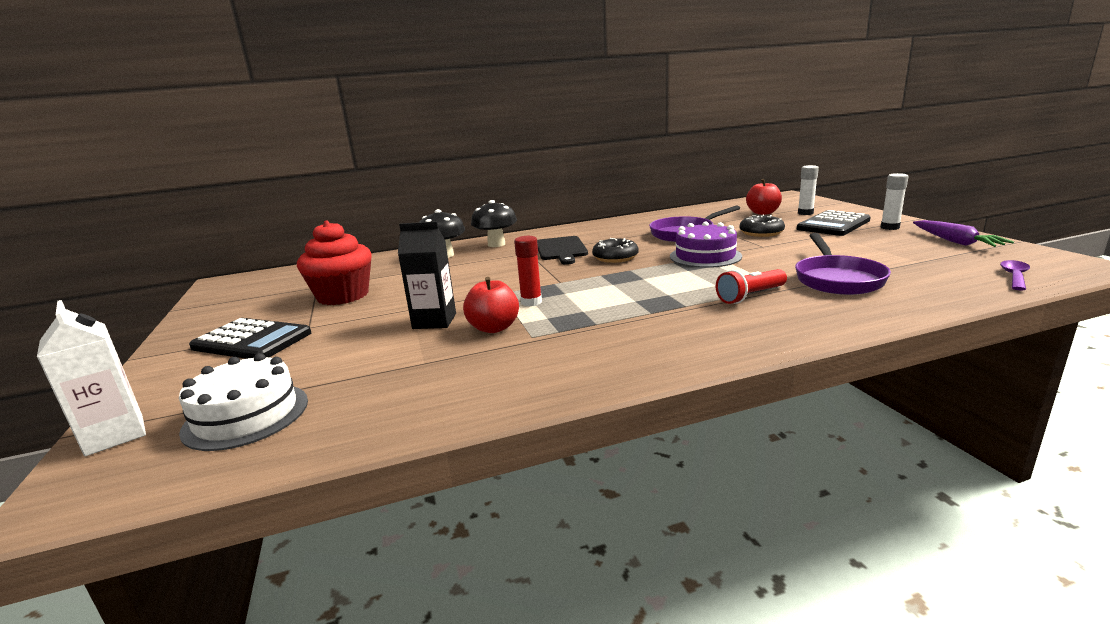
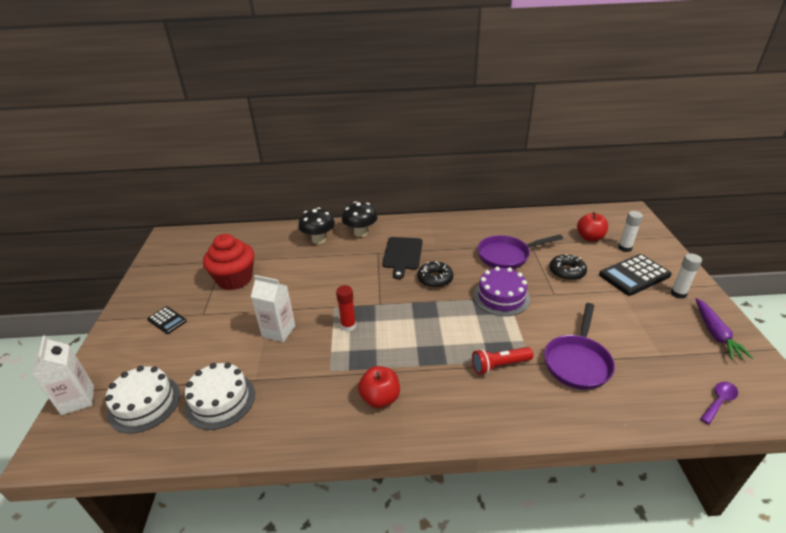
camera: 15 degrees right, 15 degrees up
black calculator [189,318,311,359] -> black calculator [147,306,187,334], size x0.55
black carton [398,221,456,329] -> white carton [251,275,295,342]
red apple [463,277,519,333] -> red apple moved to [358,366,400,408]
none -> white cake [185,363,255,430]

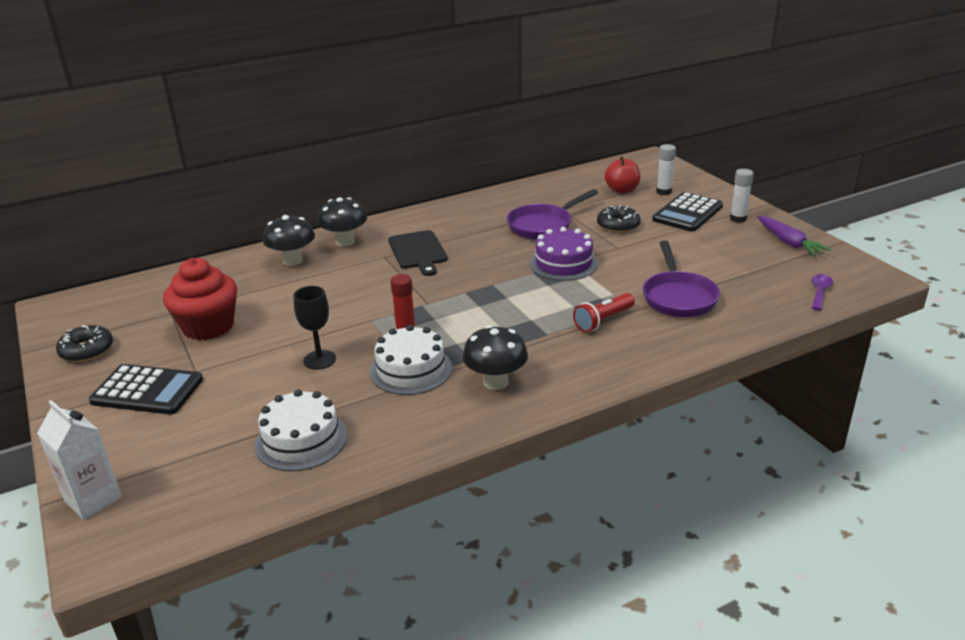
camera: 25 degrees left, 5 degrees down
white cake [105,366,180,434] -> white cake moved to [370,325,452,395]
black calculator [147,306,187,334] -> black calculator [89,364,203,415], size x1.82
white carton [251,275,295,342] -> black goblet [294,286,336,370]
red apple [358,366,400,408] -> black mushroom [463,325,528,390]
black donut [417,261,453,288] -> black donut moved to [56,325,113,362]

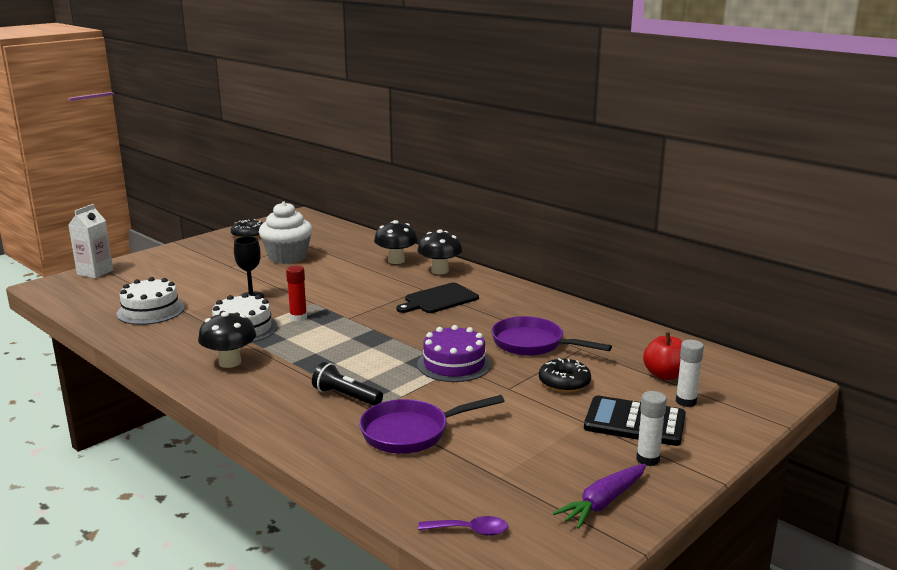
camera: 70 degrees right, 10 degrees down
black calculator [89,364,203,415] -> none
red cupcake [163,258,237,340] -> white cupcake [259,201,313,264]
red flashlight [573,293,635,332] -> black flashlight [312,362,383,406]

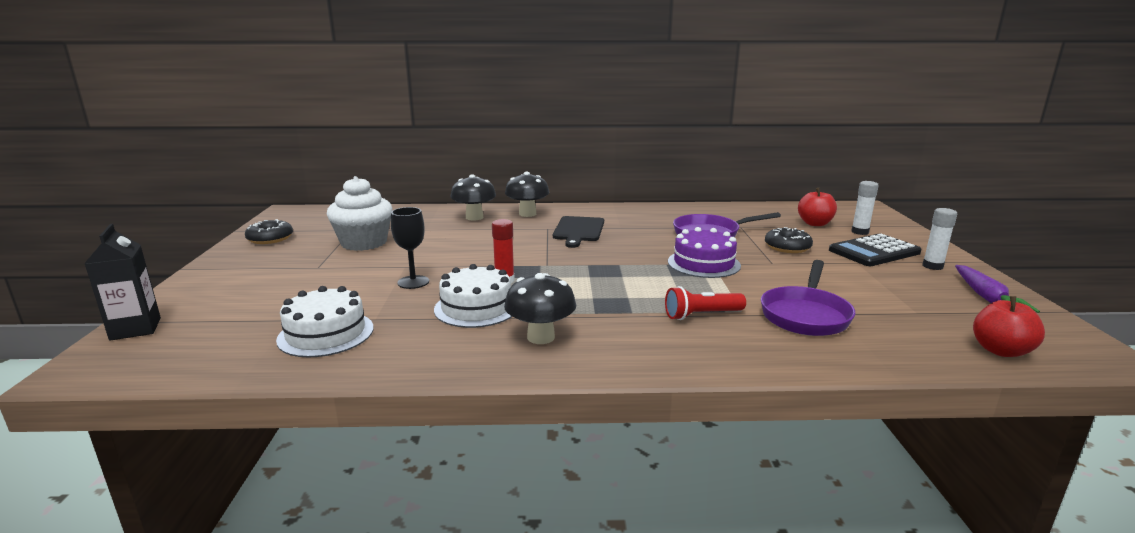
camera: 45 degrees left, 0 degrees up
white carton [68,204,113,278] -> black carton [84,224,161,341]
black flashlight [312,362,383,406] -> red flashlight [665,286,746,320]
purple spoon [418,516,508,536] -> red apple [973,296,1045,357]

